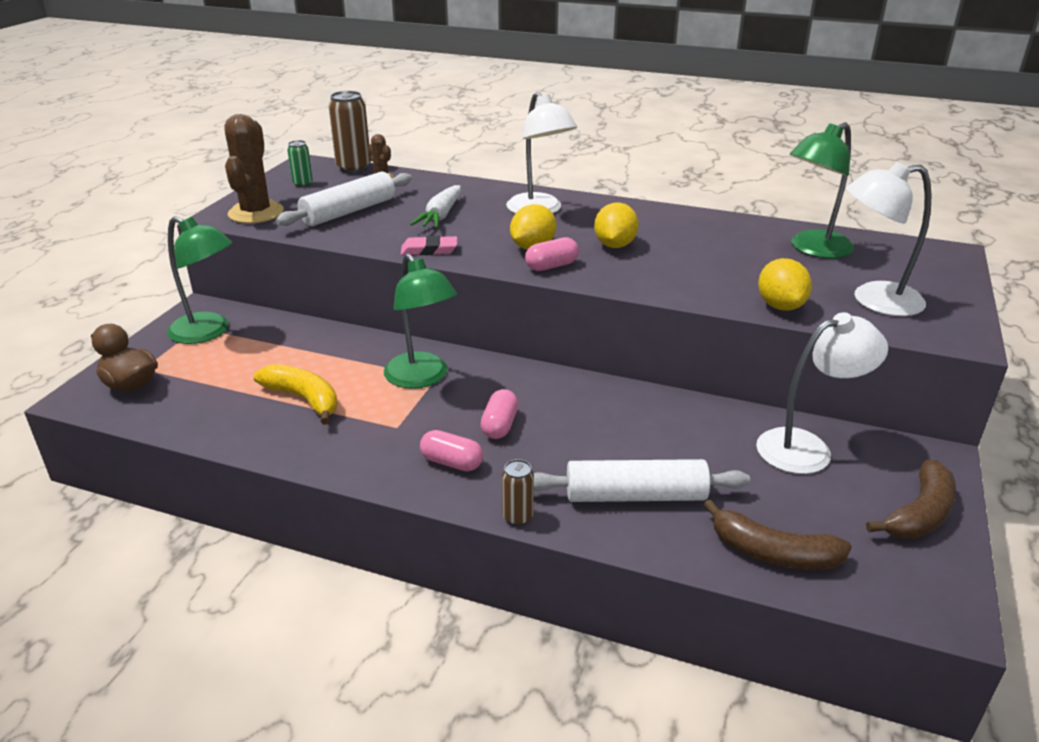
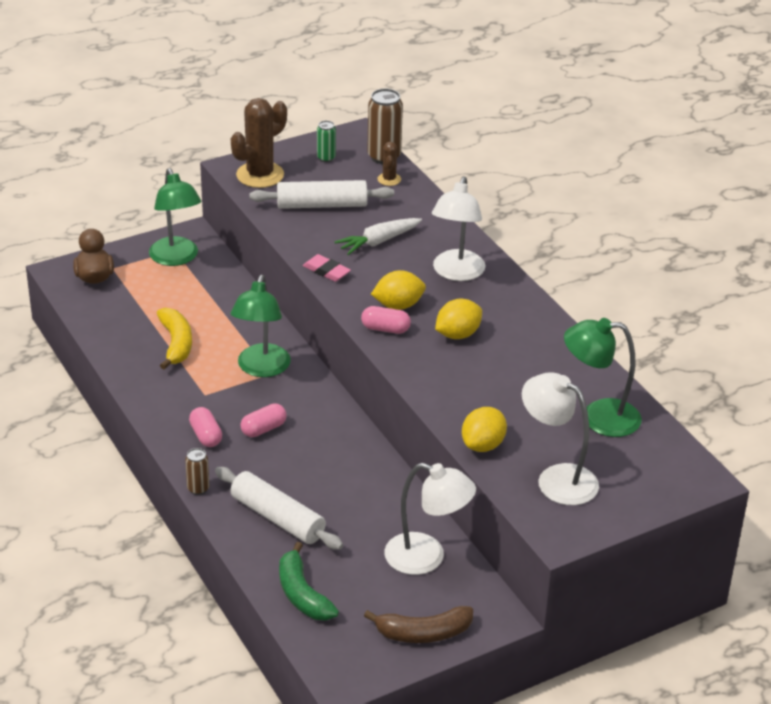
camera: 40 degrees right, 5 degrees up
brown banana [704,499,852,570] -> green banana [279,542,339,621]

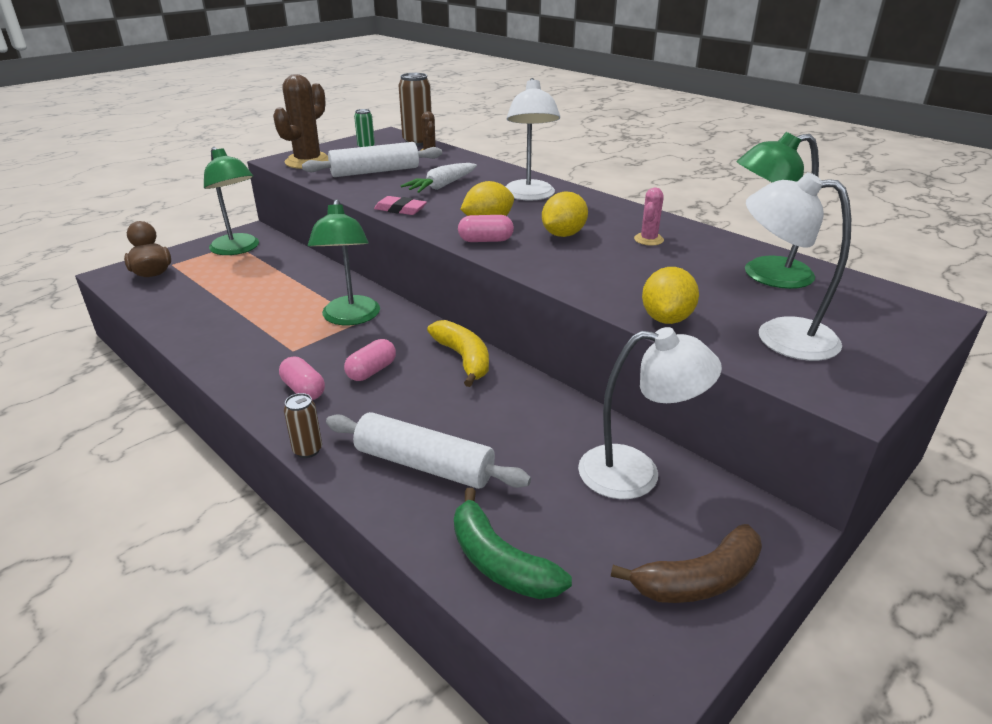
camera: 15 degrees left, 5 degrees down
yellow banana [157,308,192,369] -> yellow banana moved to [427,320,489,387]
none -> pink cactus [634,187,664,246]

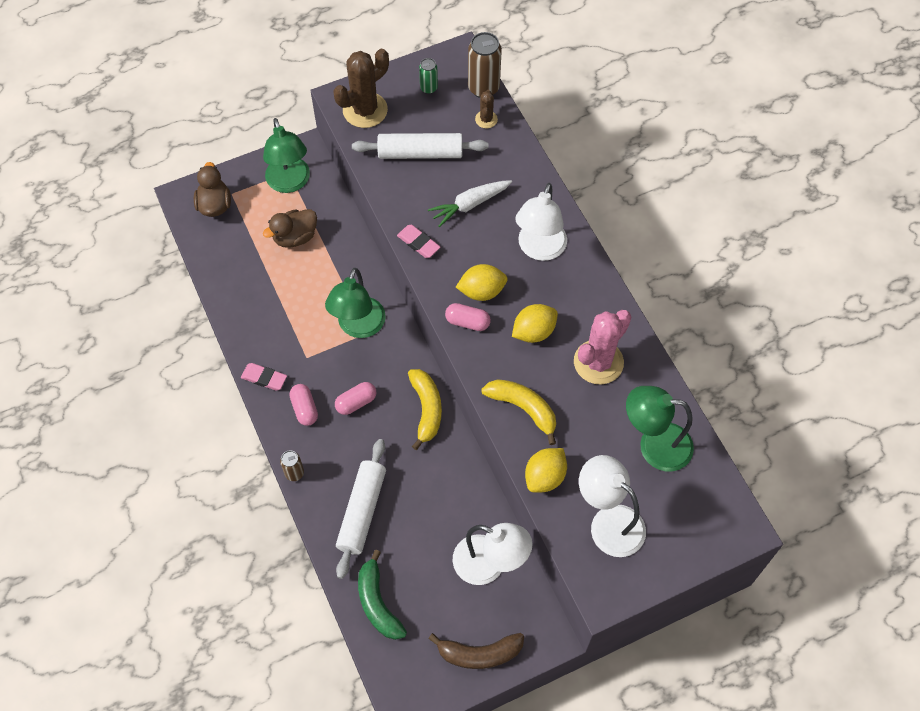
camera: 20 degrees right, 30 degrees up
white rolling pin [326,412,531,489] -> white rolling pin turned 60 degrees clockwise [336,439,386,579]
pink cactus [634,187,664,246] -> pink cactus [574,310,632,384], size x2.00
none -> pink eraser [241,363,287,391]
none -> brown duck [263,209,317,248]
none -> yellow banana [481,379,556,445]

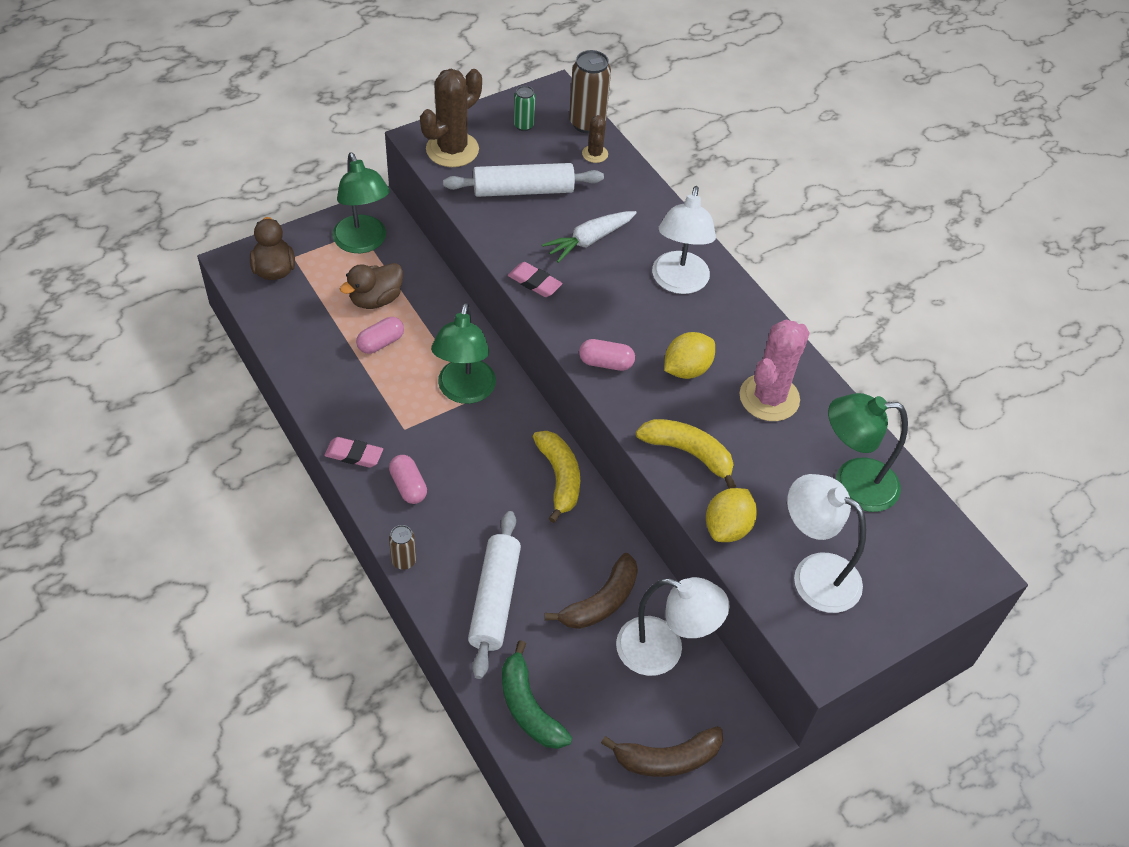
camera: 10 degrees left, 10 degrees down
pink capsule [335,382,376,415] -> pink capsule moved to [356,317,404,354]
yellow lemon [456,264,508,301] -> none
none -> brown banana [545,553,638,629]

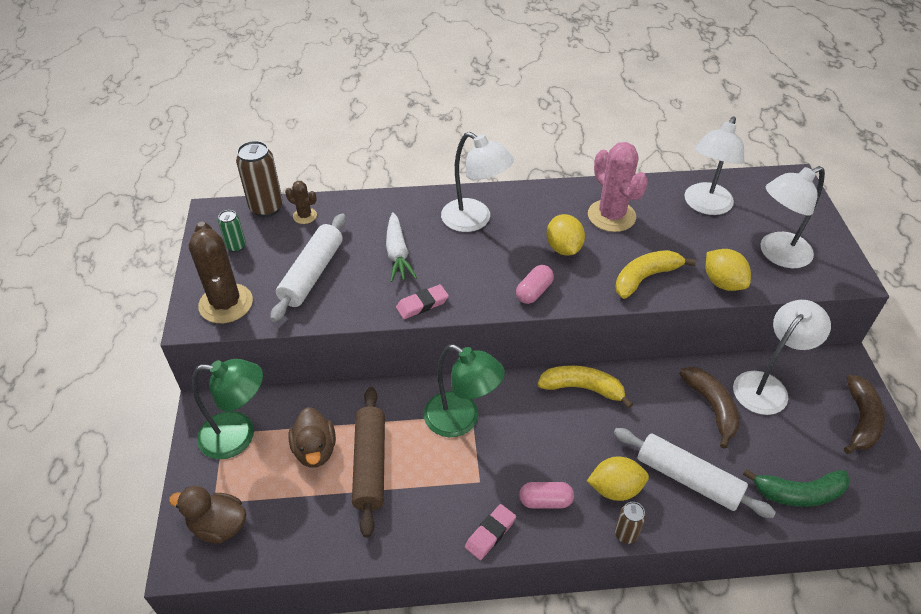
camera: 60 degrees left, 5 degrees down
pink capsule [356,317,404,354] -> brown rolling pin [352,387,385,538]
green lamp [828,393,908,512] -> white lamp [684,116,744,215]
none -> yellow lemon [587,457,649,501]

